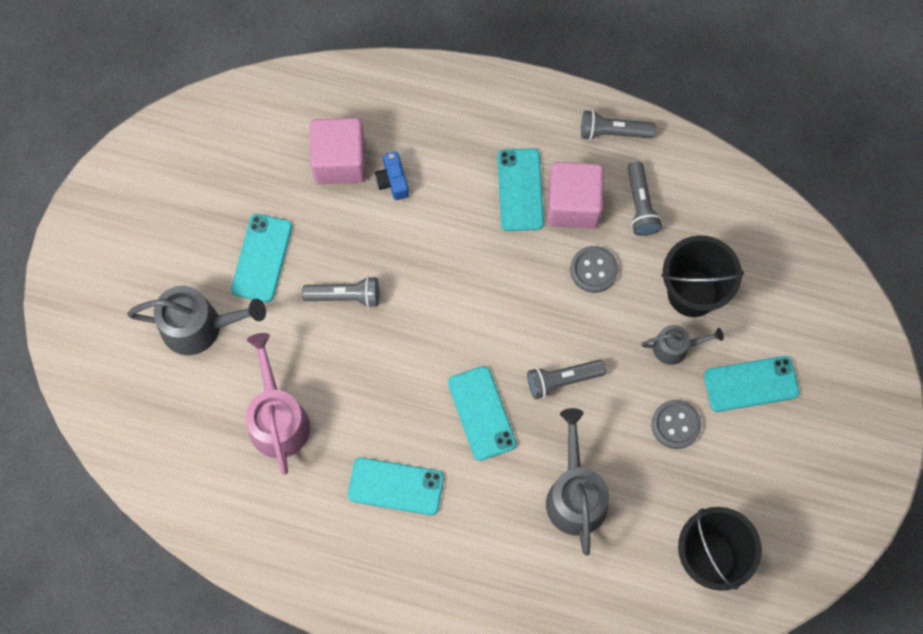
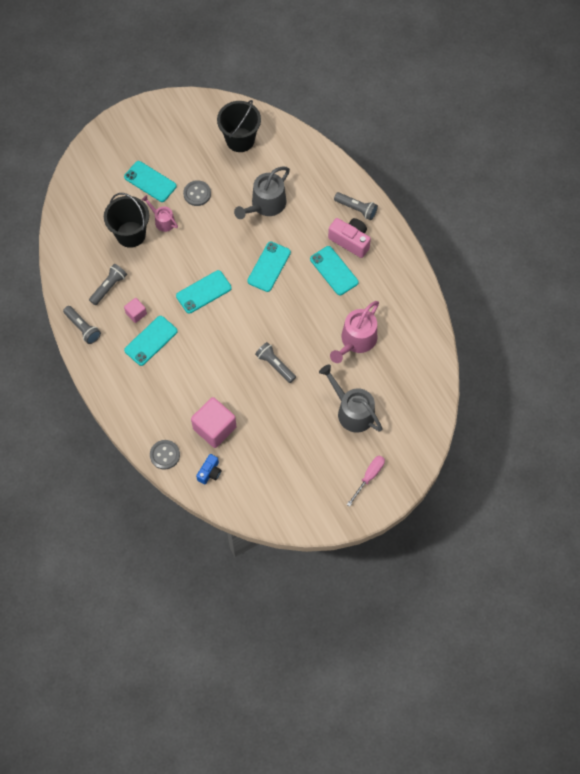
camera: 135 degrees left, 5 degrees down
turquoise phone [231,214,292,302] -> turquoise phone moved to [176,270,232,314]
blue camera [375,151,409,200] -> blue camera moved to [196,454,221,484]
grey flashlight [527,360,606,399] -> grey flashlight moved to [334,192,378,220]
pink cube [547,162,604,229] -> pink cube [124,298,147,323], size x0.51
grey button [570,246,618,293] -> grey button moved to [150,440,180,470]
grey watering can [641,325,724,365] -> pink watering can [142,195,178,232]
none -> pink camera [328,218,371,258]
none -> pink screwdriver [347,456,385,507]

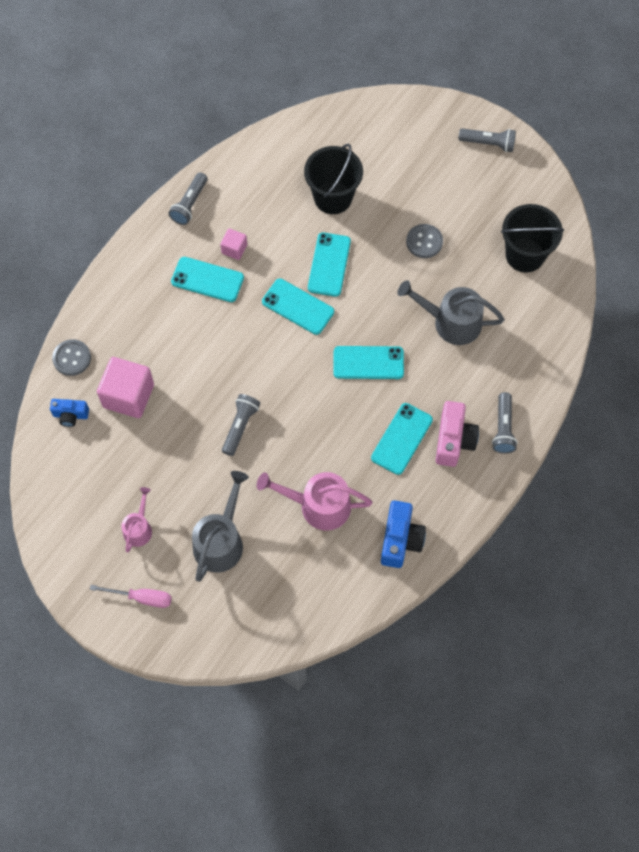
camera: 65 degrees right, 0 degrees up
grey flashlight [89,264,127,305] -> grey flashlight moved to [458,129,516,152]
turquoise phone [124,161,177,202] -> turquoise phone moved to [308,233,351,297]
pink watering can [142,195,178,232] -> pink watering can moved to [121,487,152,552]
none -> blue camera [381,501,426,568]

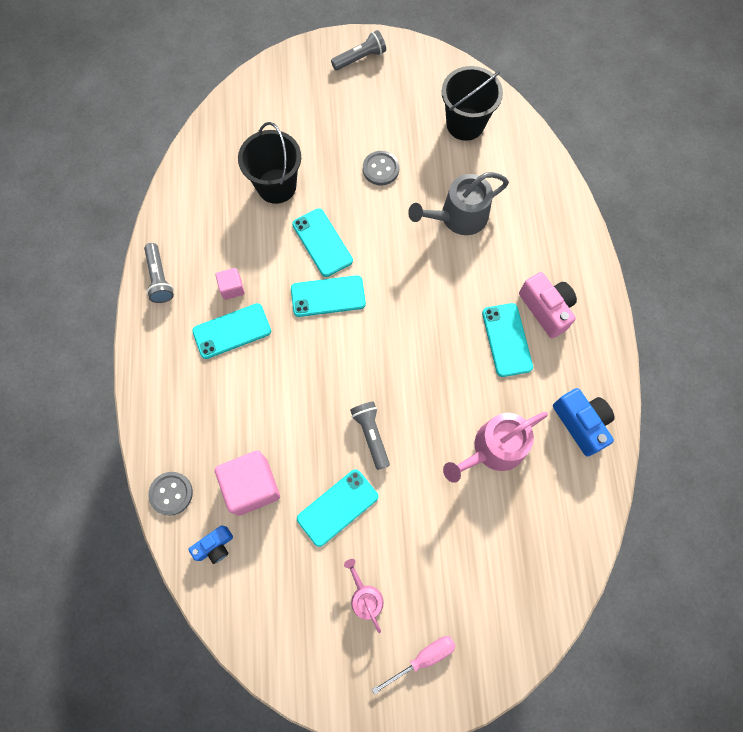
camera: 40 degrees left, 5 degrees up
grey watering can [192,471,249,582] -> none
turquoise phone [333,346,404,379] -> turquoise phone moved to [297,469,378,547]
grey flashlight [492,392,518,454] -> none

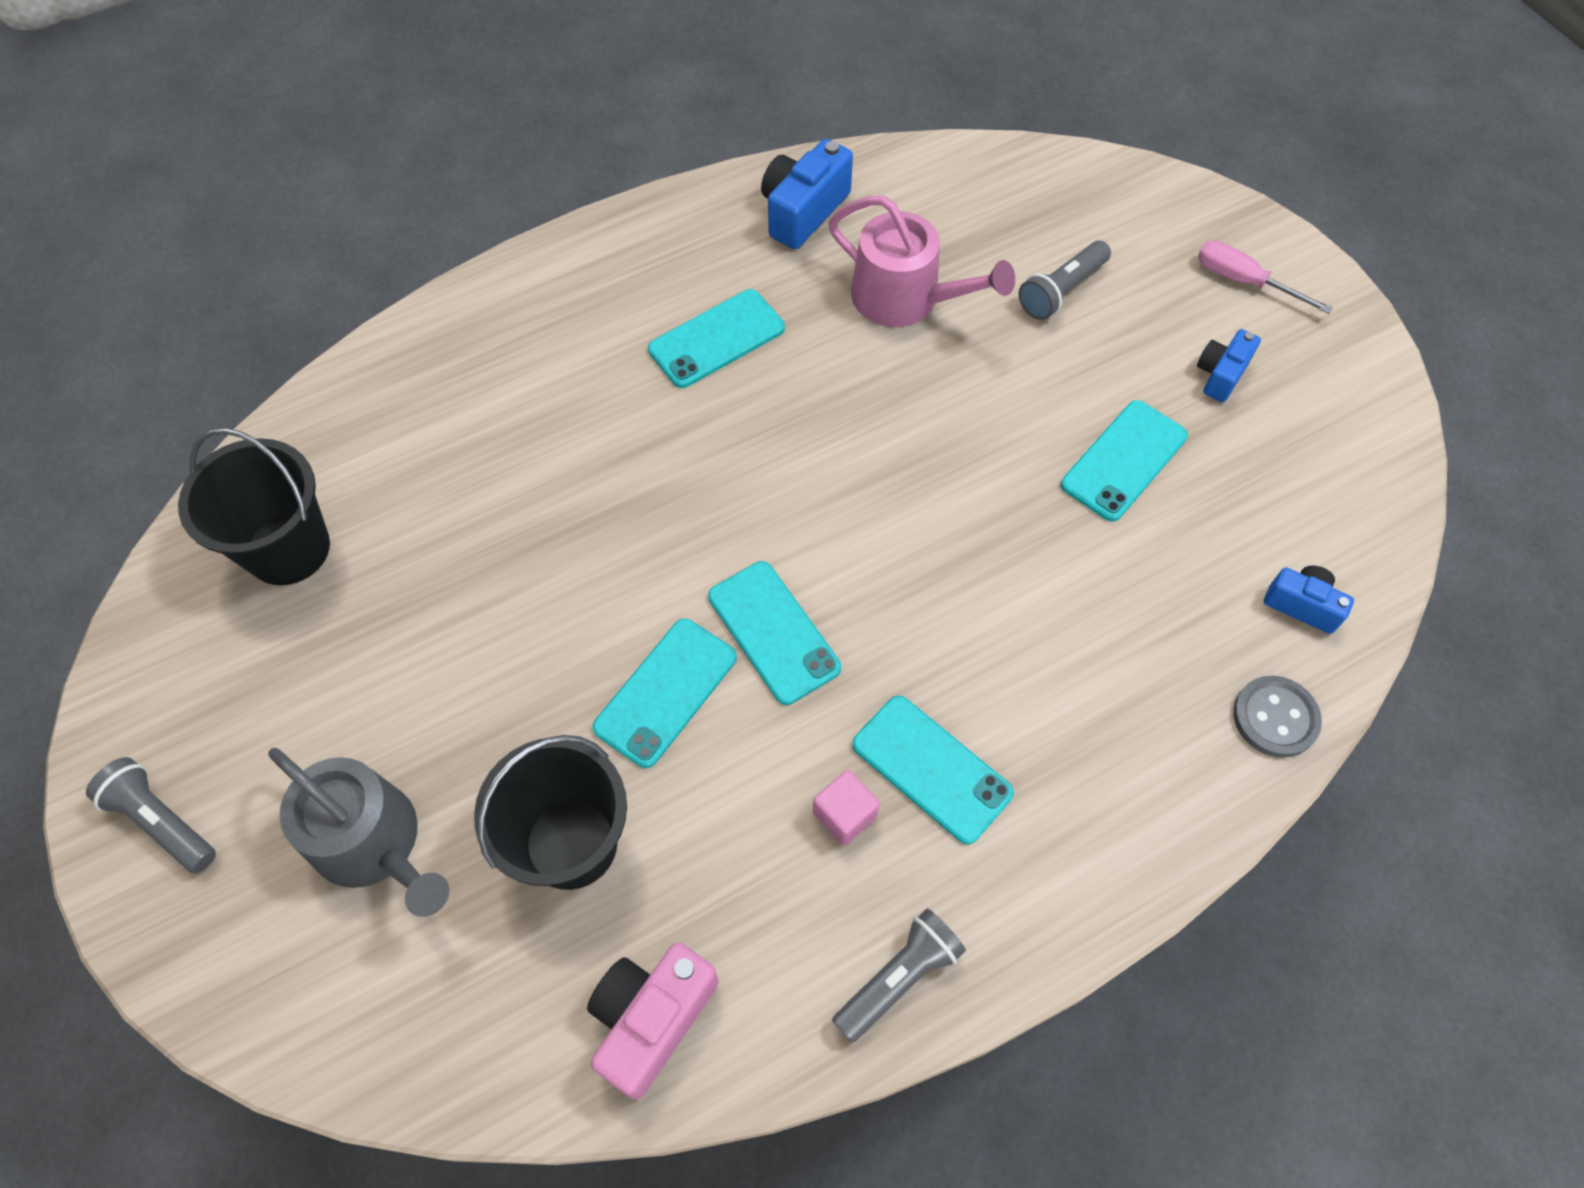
camera: 115 degrees left, 10 degrees down
pink cube [215,451,280,516] -> none
turquoise phone [297,469,378,547] -> turquoise phone turned 75 degrees counterclockwise [1061,400,1188,521]
pink watering can [344,559,384,633] -> blue camera [1197,329,1261,402]
grey flashlight [350,402,390,470] -> grey flashlight moved to [1019,241,1111,320]
grey button [363,151,399,185] -> none
grey watering can [408,172,509,235] -> grey watering can moved to [268,748,449,917]
pink camera [519,272,577,338] -> pink camera moved to [587,942,719,1100]

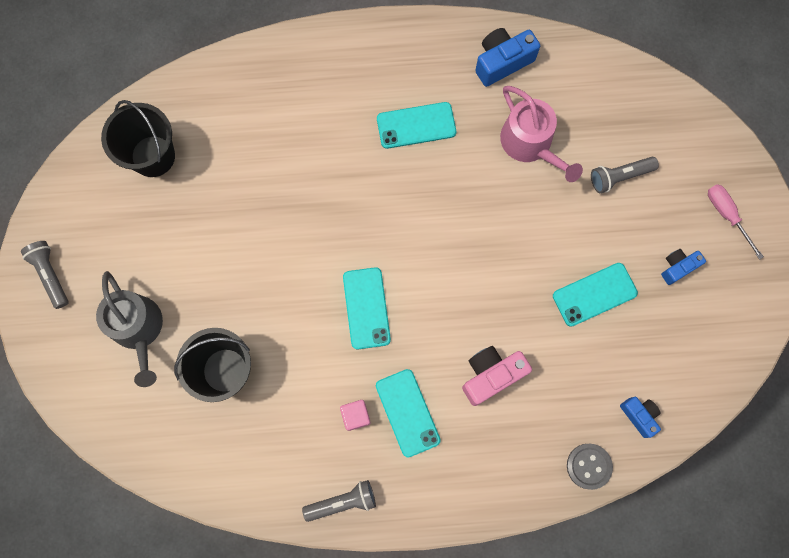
camera: 25 degrees right, 15 degrees up
pink camera [587,942,719,1100] -> pink camera moved to [462,346,532,406]
turquoise phone [593,619,737,768] -> none

